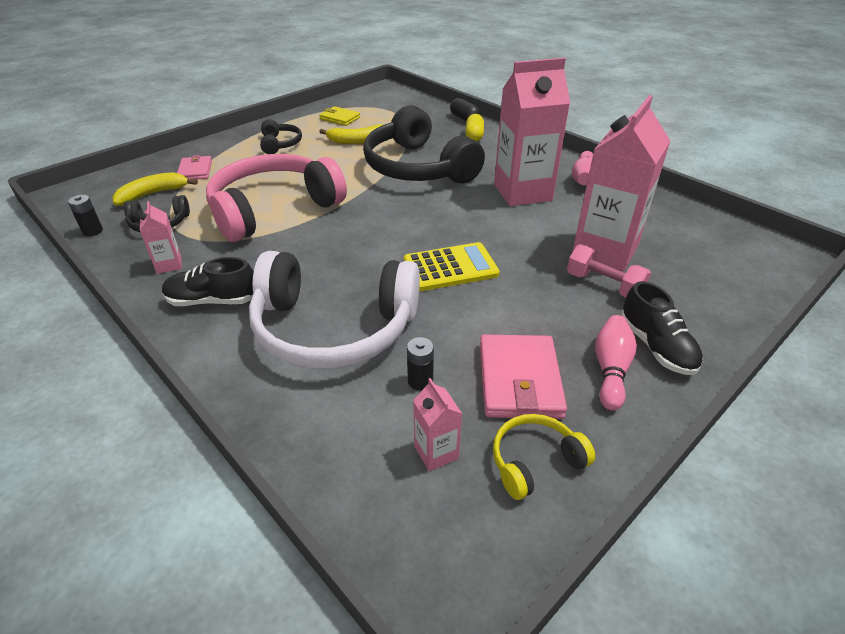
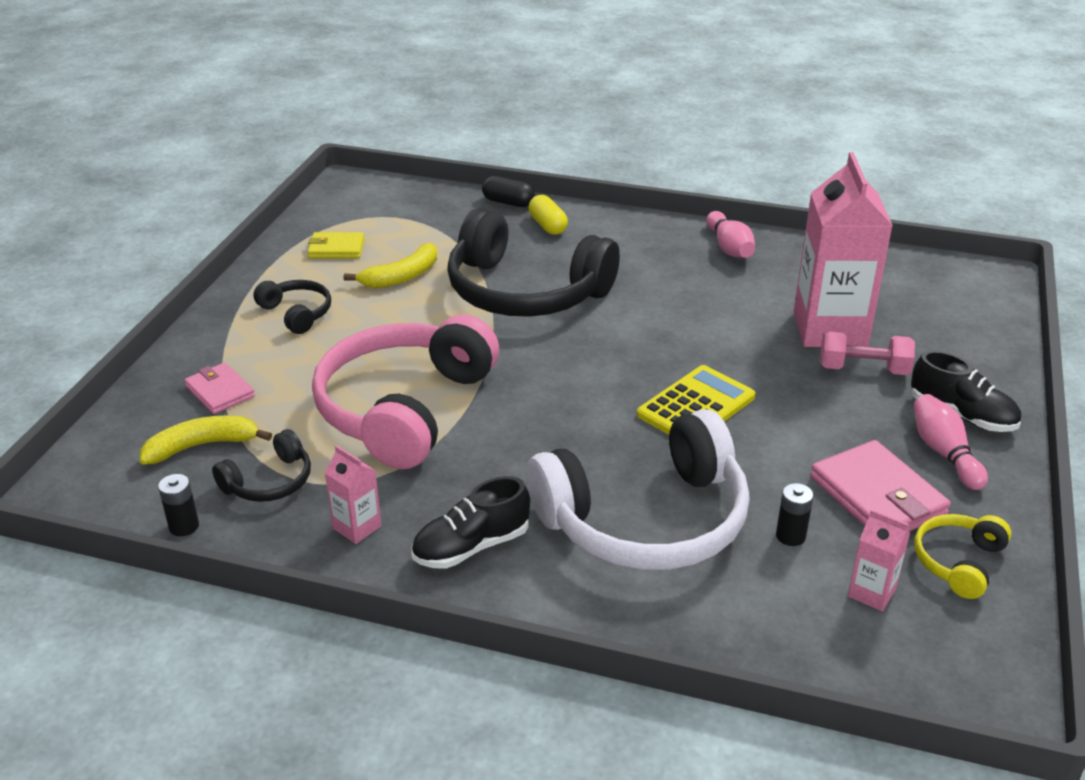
camera: 30 degrees left, 5 degrees down
yellow banana [112,172,198,206] -> yellow banana turned 45 degrees clockwise [140,416,272,465]
pink carton [494,58,570,206] -> none

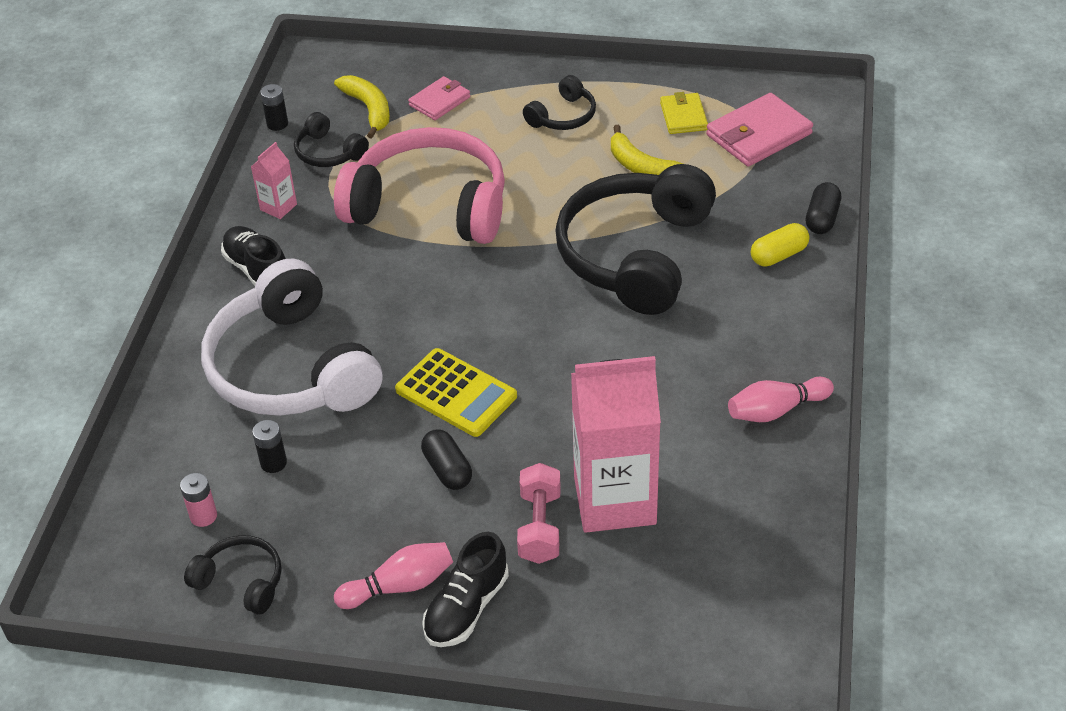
camera: 85 degrees right, 10 degrees up
pink wallet [810,440,951,531] -> pink wallet moved to [706,93,813,167]
pink carton [848,509,910,611] -> pink battery [180,473,217,527]
yellow headphones [914,514,1012,599] -> black headphones [184,535,282,615]
none -> black capsule [421,429,472,490]

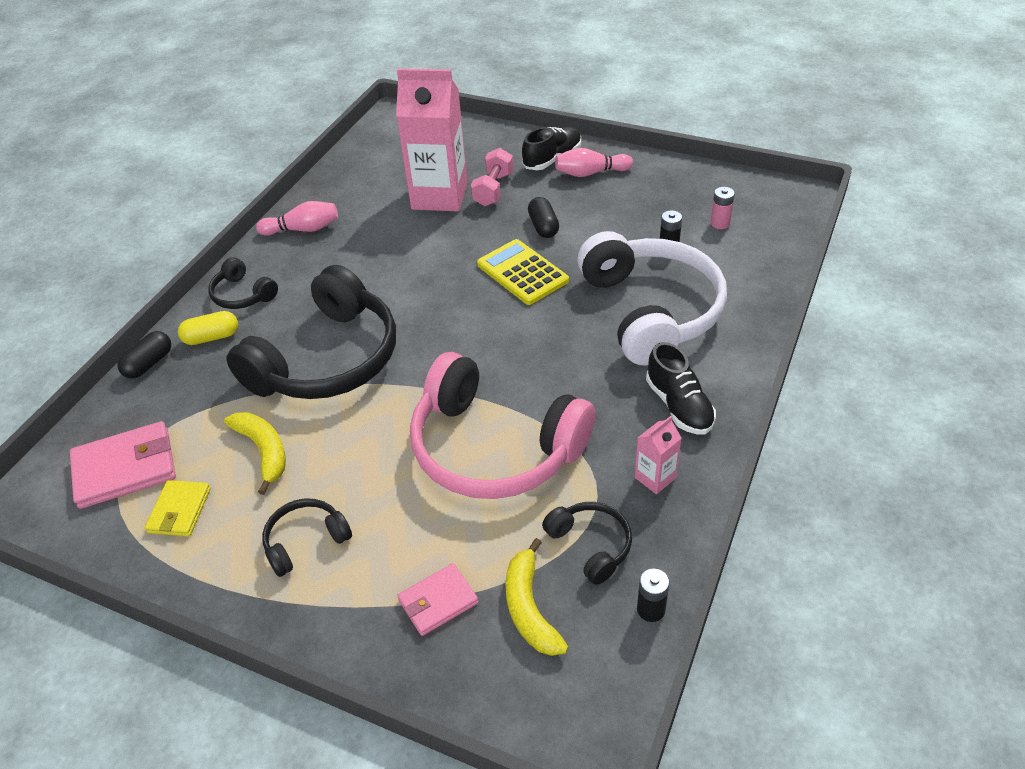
camera: 165 degrees left, 0 degrees up
black headphones [184,535,282,615] -> black headphones moved to [208,257,278,309]

